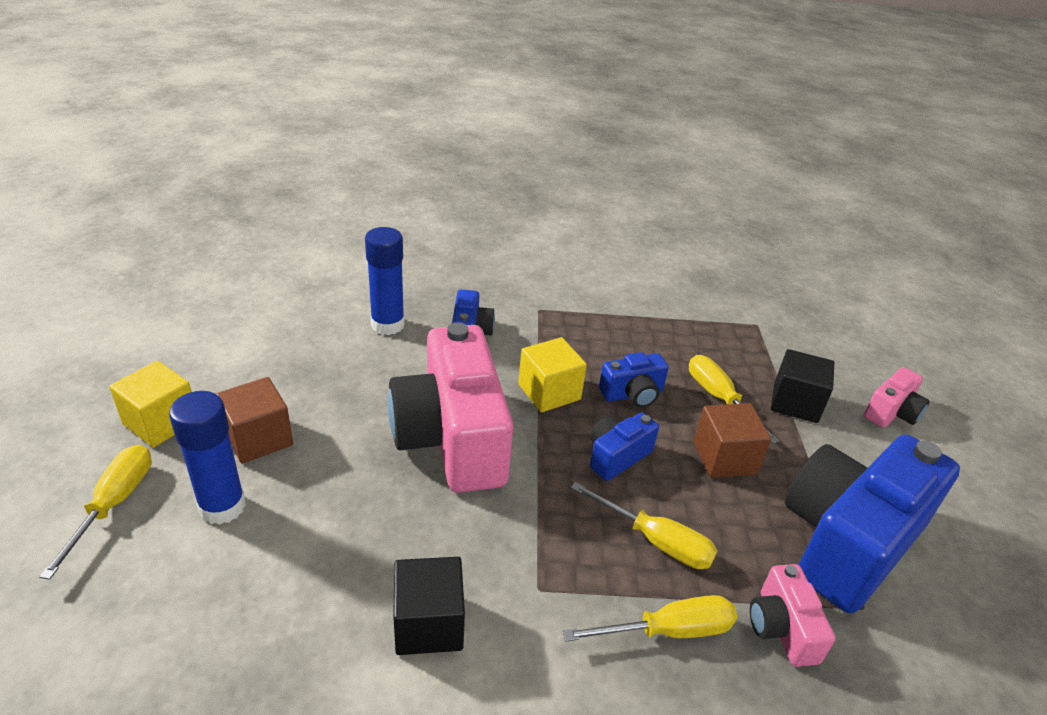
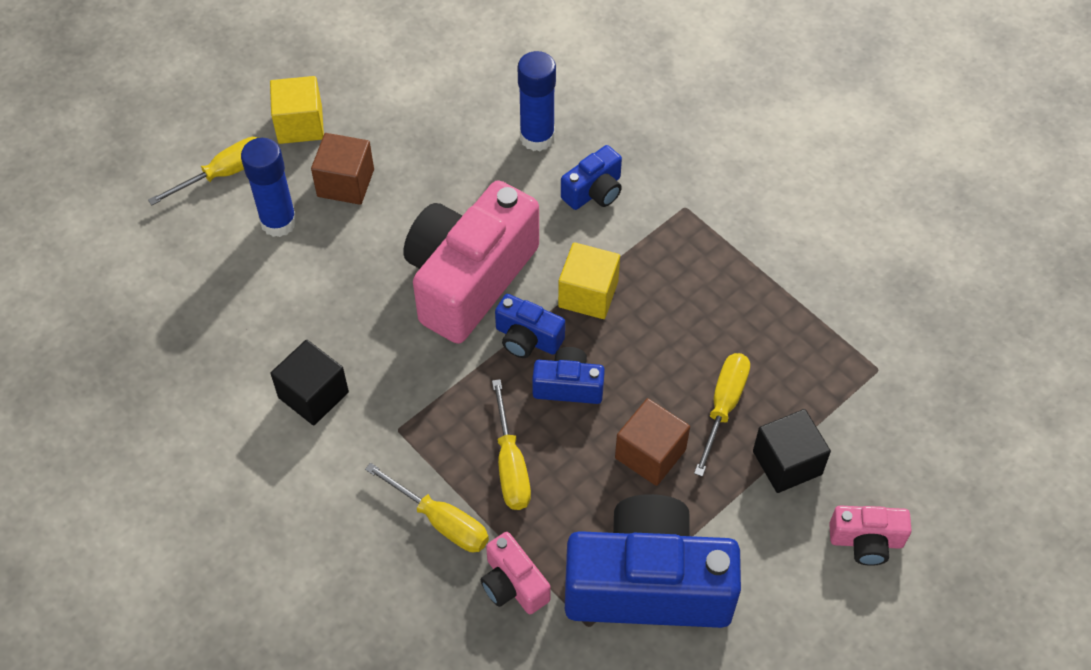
camera: 50 degrees right, 20 degrees up
blue camera [599,352,669,408] -> blue camera moved to [495,294,565,358]
pink camera [750,564,835,667] -> pink camera turned 75 degrees counterclockwise [481,532,550,614]

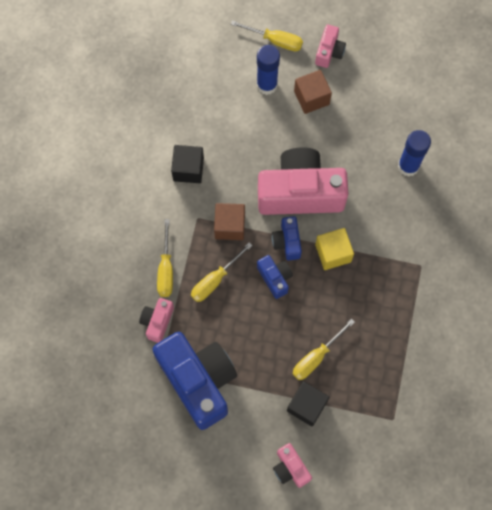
camera: 55 degrees right, 15 degrees up
yellow cube [270,76,324,144] -> pink camera [315,25,346,68]
blue camera [561,145,622,210] -> none
brown cube [615,398,690,486] -> brown cube moved to [214,203,245,240]
yellow screwdriver [694,353,750,477] -> yellow screwdriver turned 150 degrees clockwise [292,319,355,380]

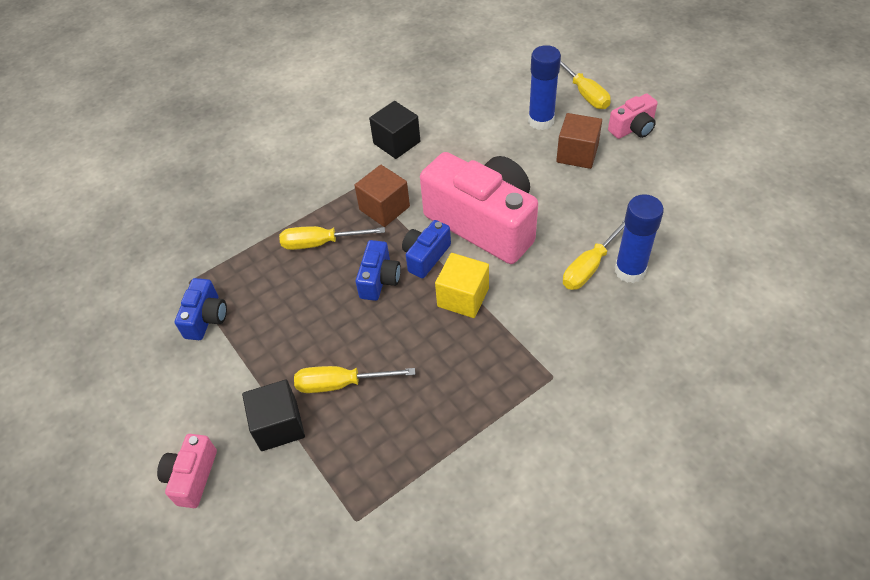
camera: 45 degrees right, 20 degrees down
pink camera [139,298,174,343] -> none
blue camera [152,332,237,430] -> blue camera [175,278,227,340], size x0.45
yellow screwdriver [157,219,173,297] -> yellow screwdriver moved to [563,219,625,290]

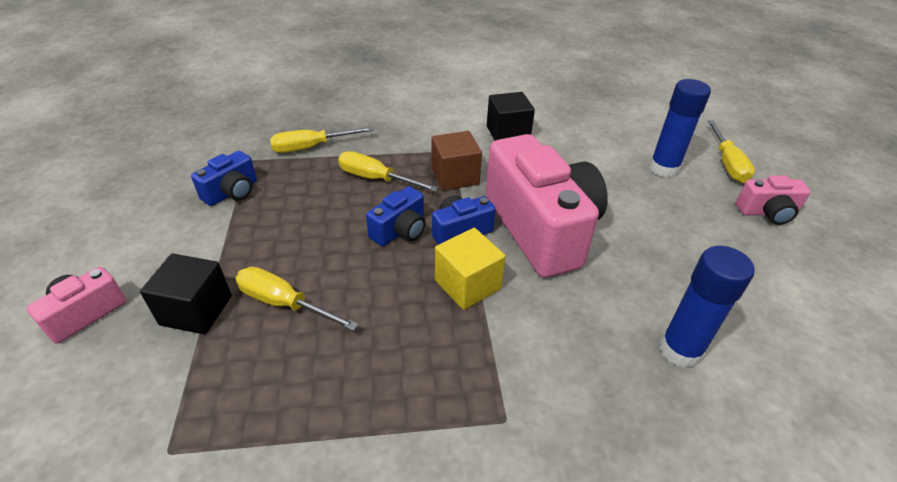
camera: 25 degrees right, 10 degrees down
brown cube [556,113,602,169] -> none
yellow screwdriver [563,219,625,290] -> yellow screwdriver moved to [270,127,374,153]

